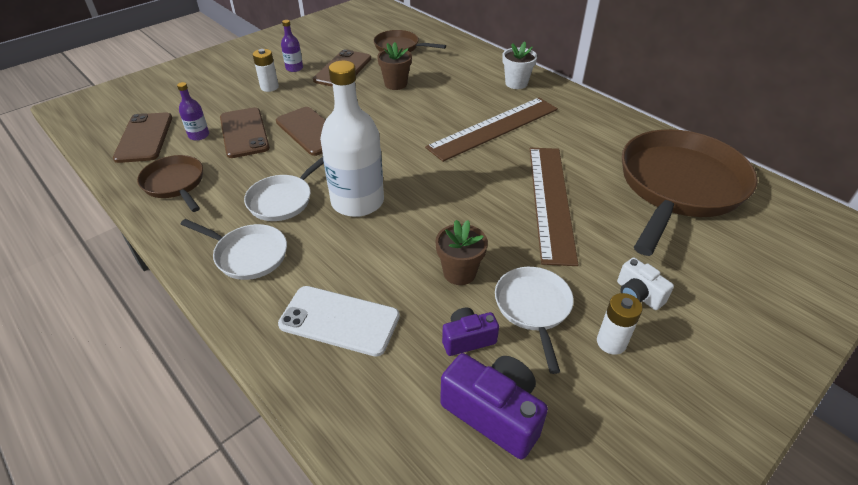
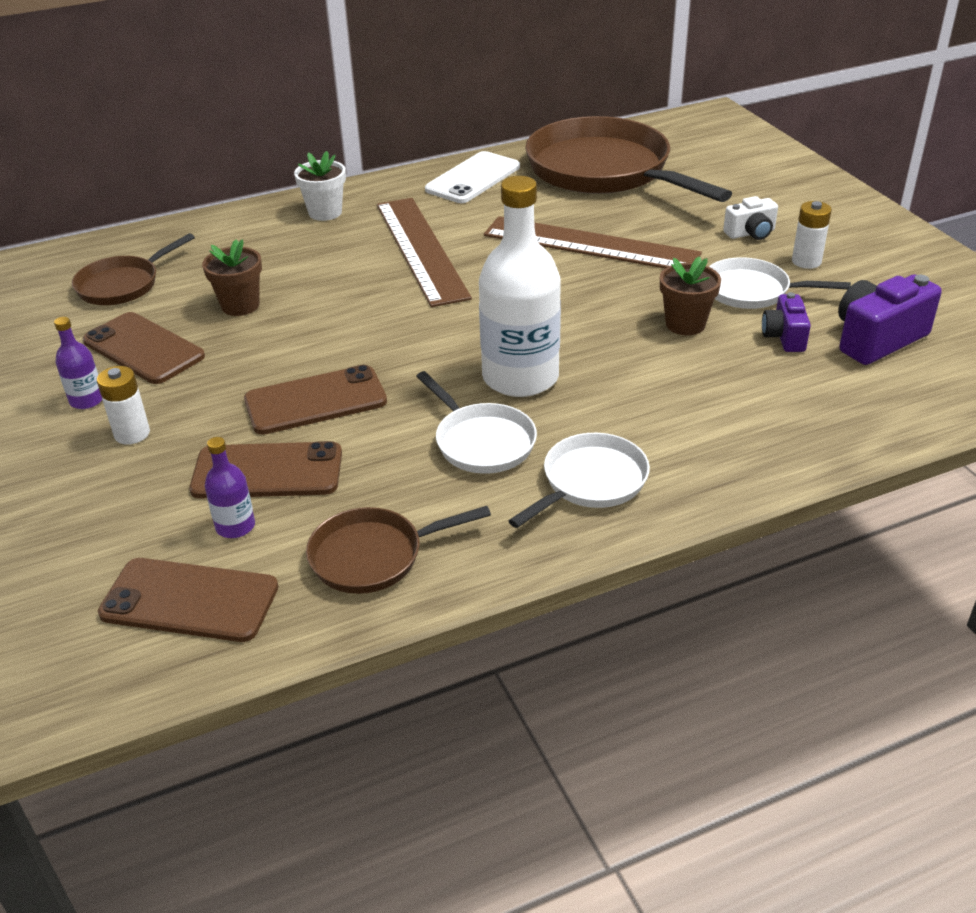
camera: 70 degrees left, 5 degrees down
white phone [278,286,400,357] -> white phone moved to [425,151,520,203]

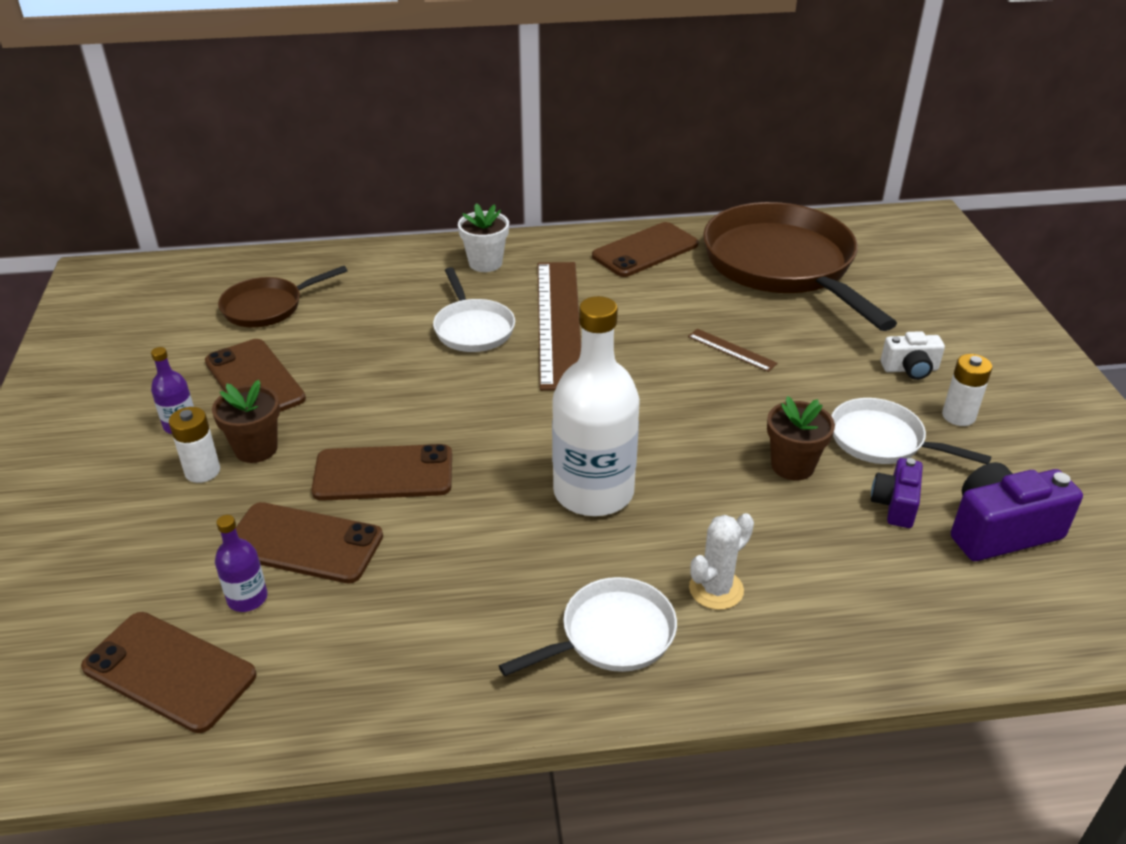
camera: 15 degrees right, 0 degrees up
brown flower pot [202,239,262,316] -> brown flower pot moved to [212,380,280,463]
brown pan [306,506,491,594] -> none
white pan [416,371,537,474] -> white pan moved to [433,267,515,352]
white phone [425,151,520,203] -> brown phone [592,222,699,277]
brown ruler [484,216,702,268] -> brown ruler [688,329,778,372], size x0.41
none -> white cactus [689,513,754,610]

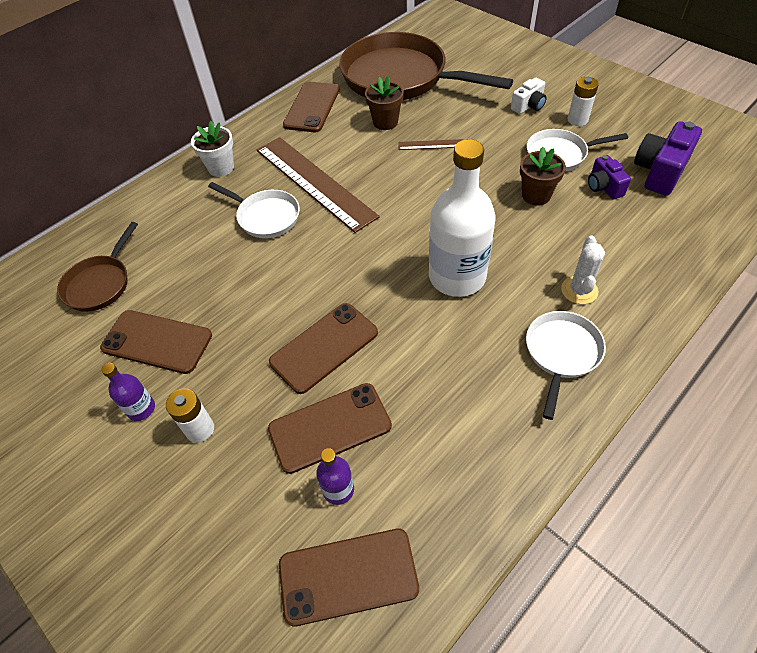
camera: 35 degrees left, 15 degrees up
brown flower pot [212,380,280,463] -> brown flower pot moved to [365,75,404,130]

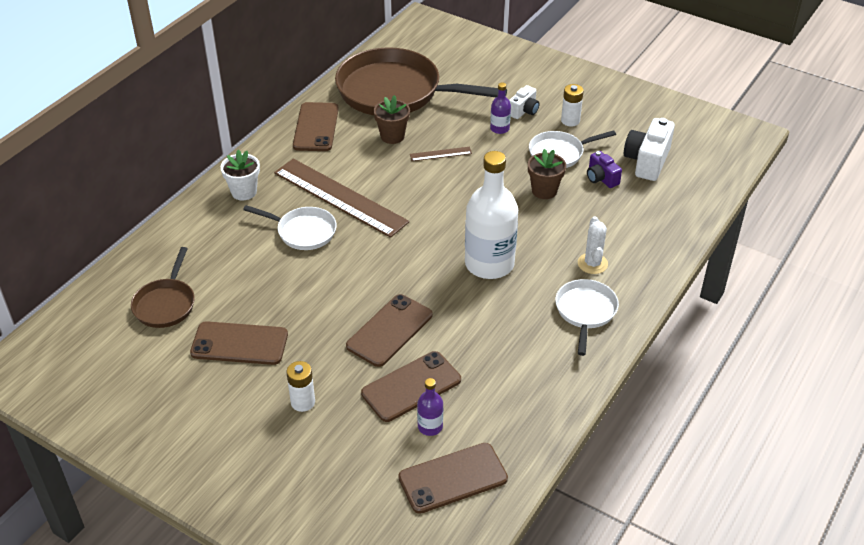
camera: 15 degrees left, 10 degrees down
purple bottle [101,363,155,421] -> purple bottle moved to [490,83,511,134]
purple camera [634,121,702,196] -> white camera [624,118,675,181]

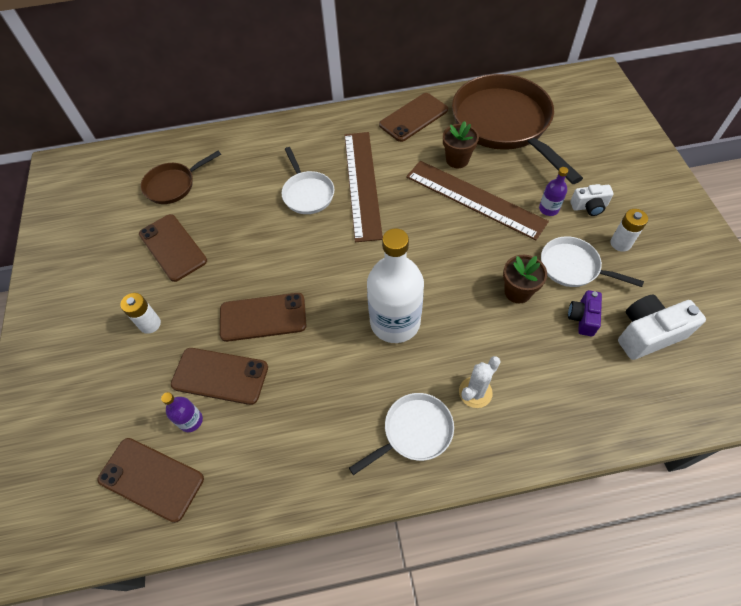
camera: 50 degrees right, 15 degrees up
white flower pot [221,149,260,200] -> none
brown ruler [410,147,472,161] -> brown ruler [406,161,549,241], size x2.43

